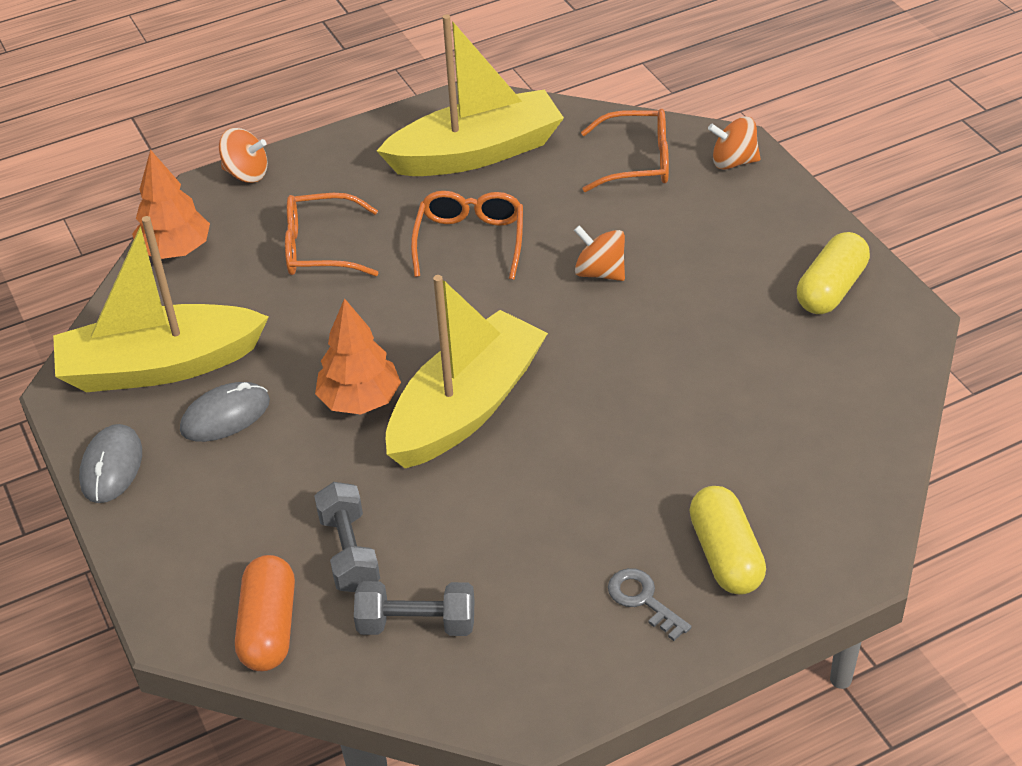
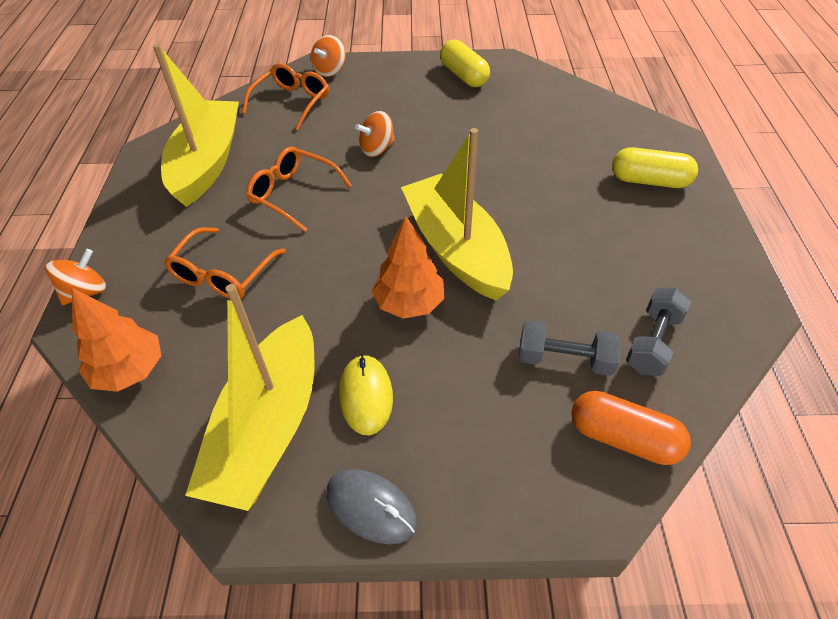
camera: 65 degrees left, 5 degrees up
grey mouse [180,382,270,442] -> yellow mouse [339,354,393,435]
grey key [608,568,692,641] -> none

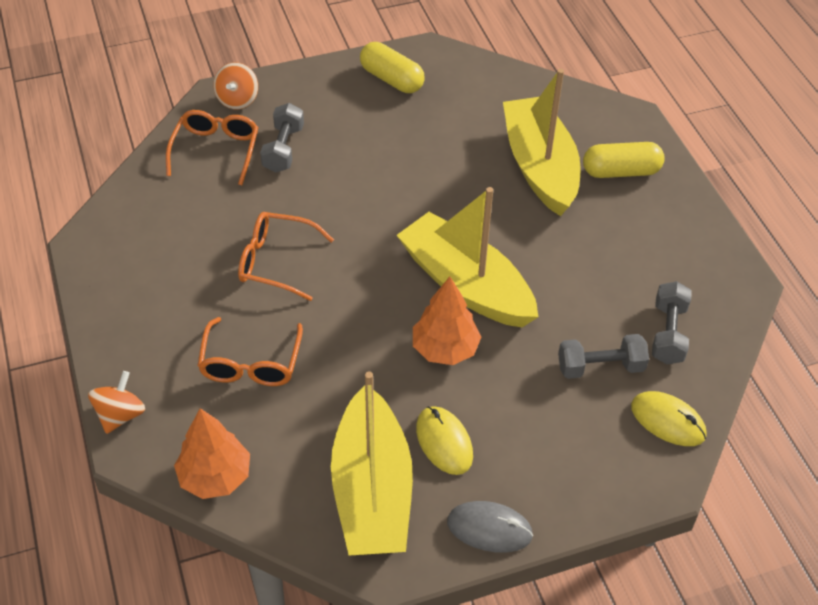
camera: 20 degrees left, 0 degrees up
yellow boat [153,44,239,207] -> yellow boat moved to [503,69,581,216]
orange spinning top [355,111,395,157] -> none
orange capsule [571,391,691,465] -> yellow mouse [631,391,707,446]
none -> grey dumbbell [260,103,304,173]

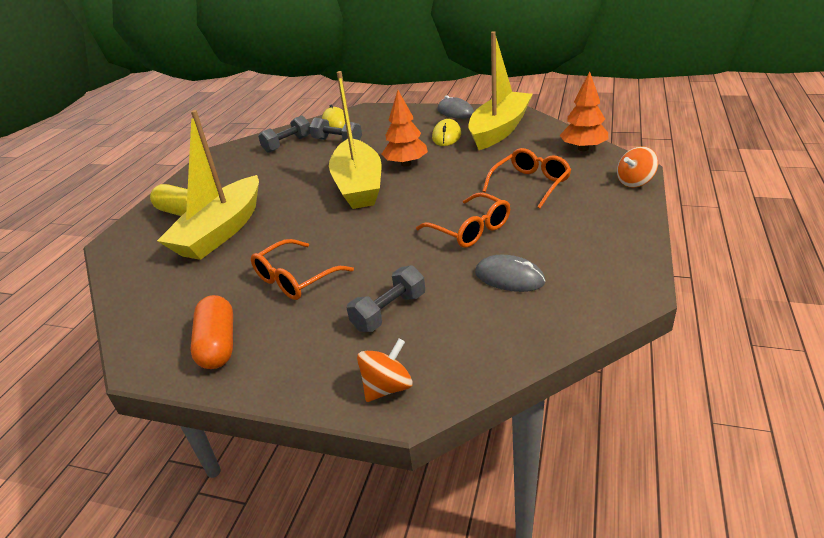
camera: 140 degrees left, 15 degrees down
orange glasses [166,110,258,185] -> orange glasses moved to [251,239,354,300]
yellow capsule [360,42,425,93] -> orange capsule [190,295,233,369]
none -> grey mouse [475,255,545,292]

